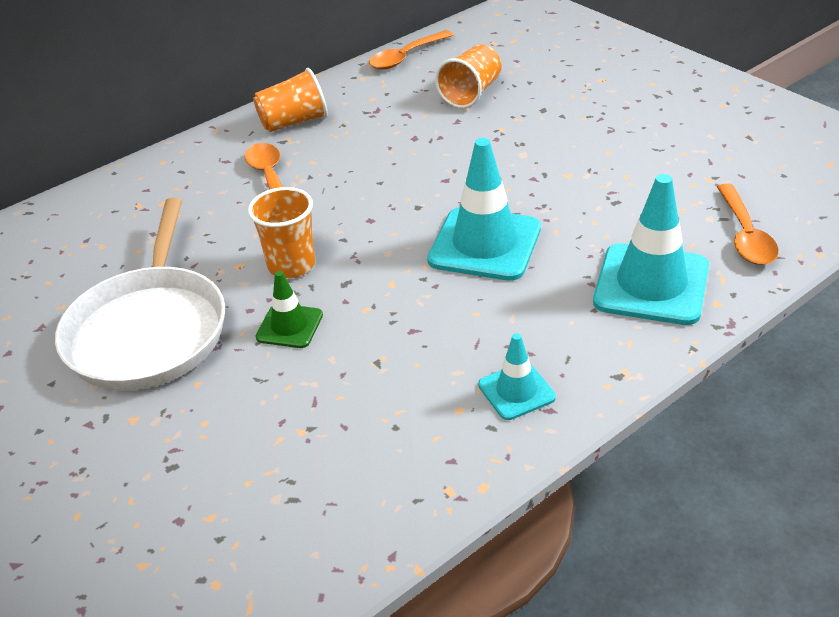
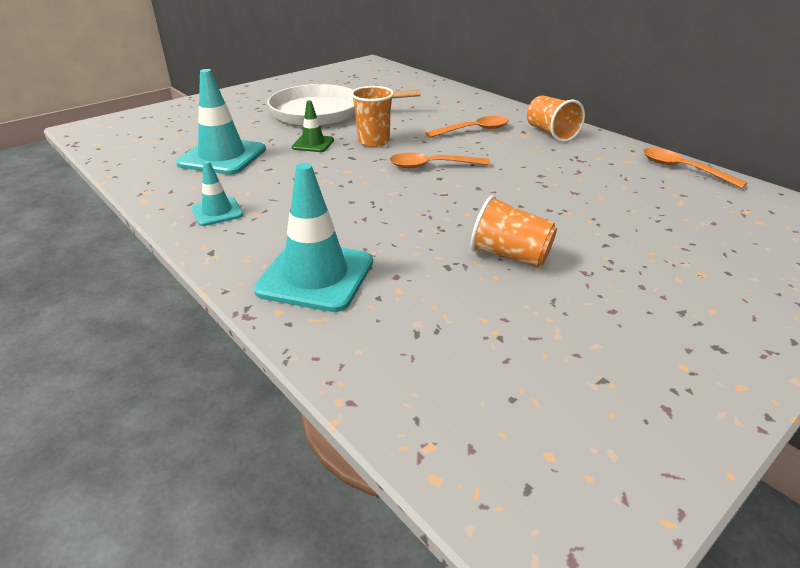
camera: 85 degrees right, 5 degrees down
turquoise traffic cone [427,138,541,281] -> turquoise traffic cone moved to [176,69,266,175]
orange cup [435,44,501,108] -> orange cup moved to [471,195,557,267]
orange spoon [717,184,779,265] -> orange spoon moved to [389,153,490,168]

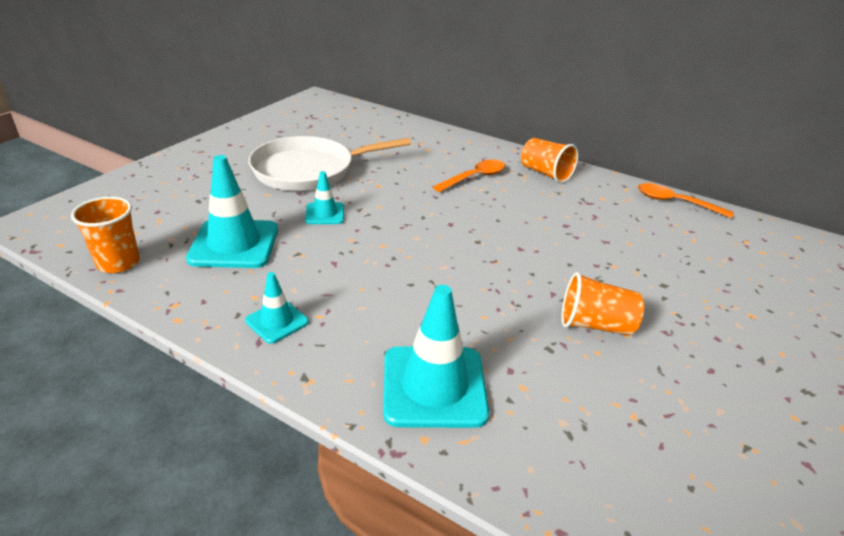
camera: 20 degrees left, 0 degrees up
green traffic cone [292,101,334,152] -> turquoise traffic cone [305,171,344,224]
orange cup [351,86,394,147] -> orange cup moved to [71,196,140,273]
orange spoon [389,153,490,168] -> none

